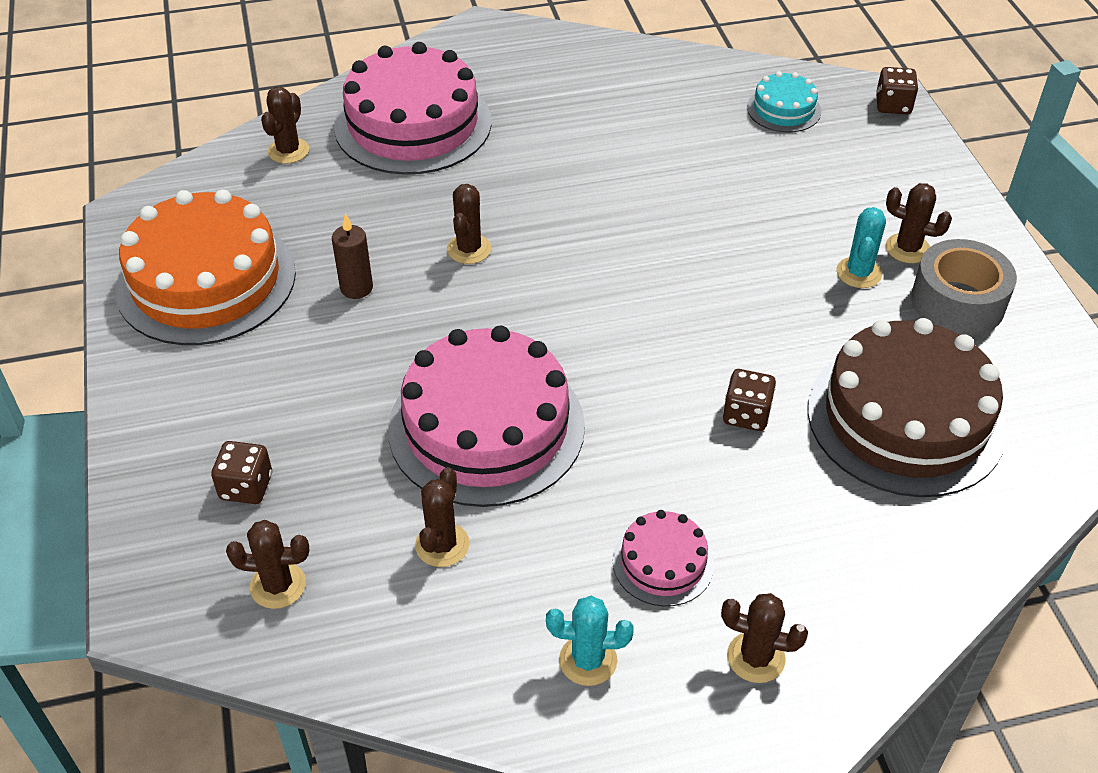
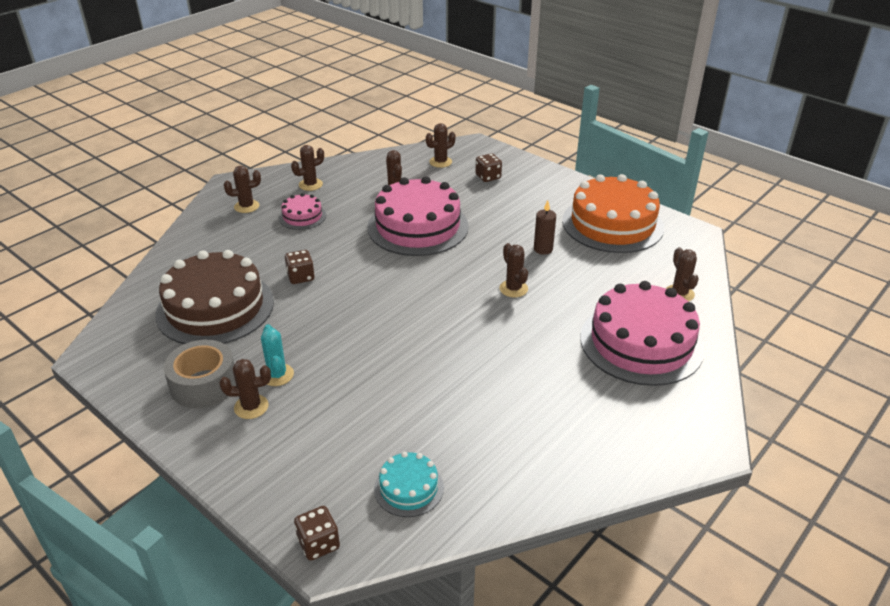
camera: 145 degrees right, 10 degrees down
turquoise cactus [546,596,634,686] -> brown cactus [291,145,324,191]

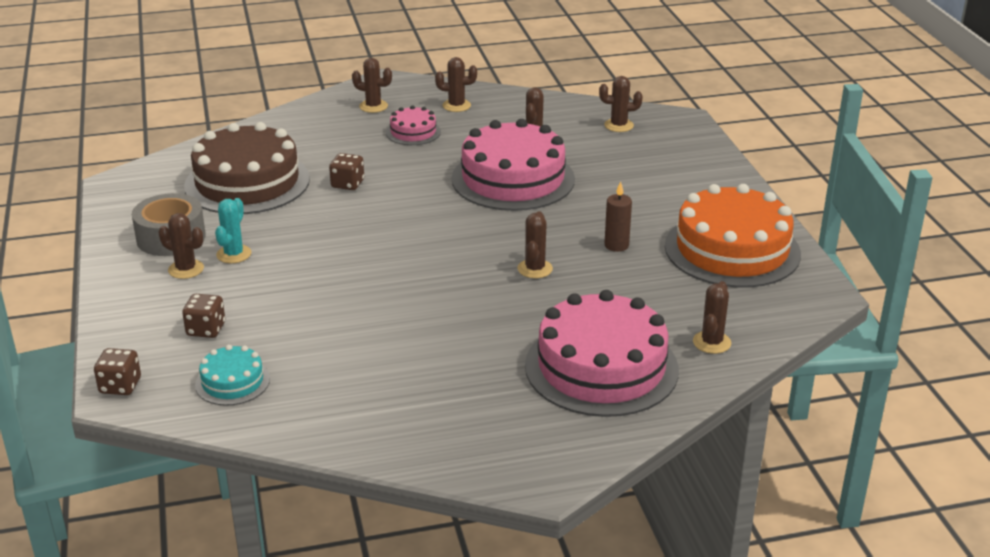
camera: 35 degrees right, 5 degrees down
brown dice [475,153,502,182] -> brown dice moved to [182,294,225,338]

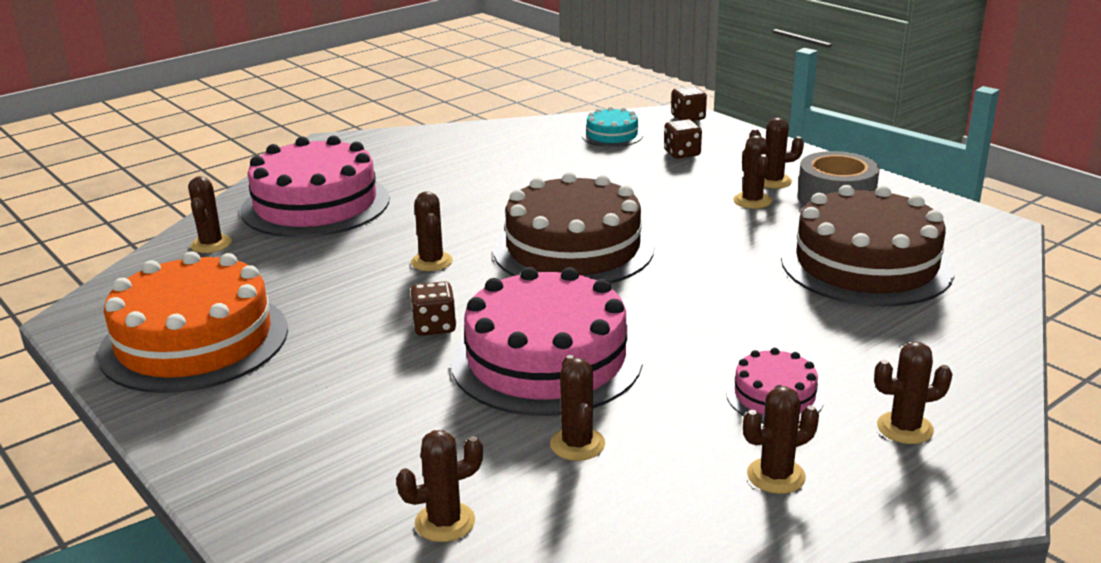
camera: 155 degrees right, 5 degrees down
turquoise cactus [215,198,251,263] -> brown cactus [733,135,772,209]
brown dice [329,153,364,190] -> brown dice moved to [410,281,456,336]
brown candle [604,181,632,252] -> none
none -> brown cake [493,172,654,284]

